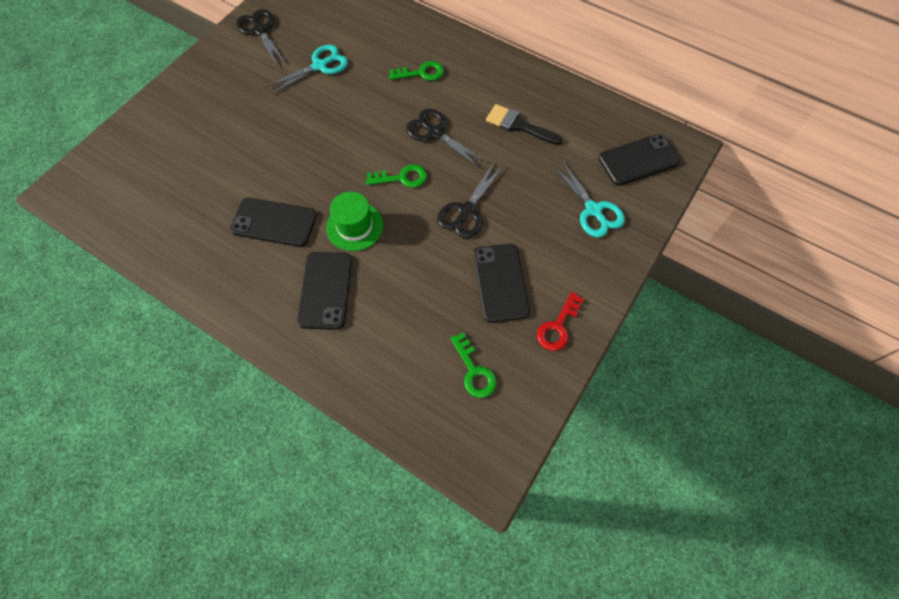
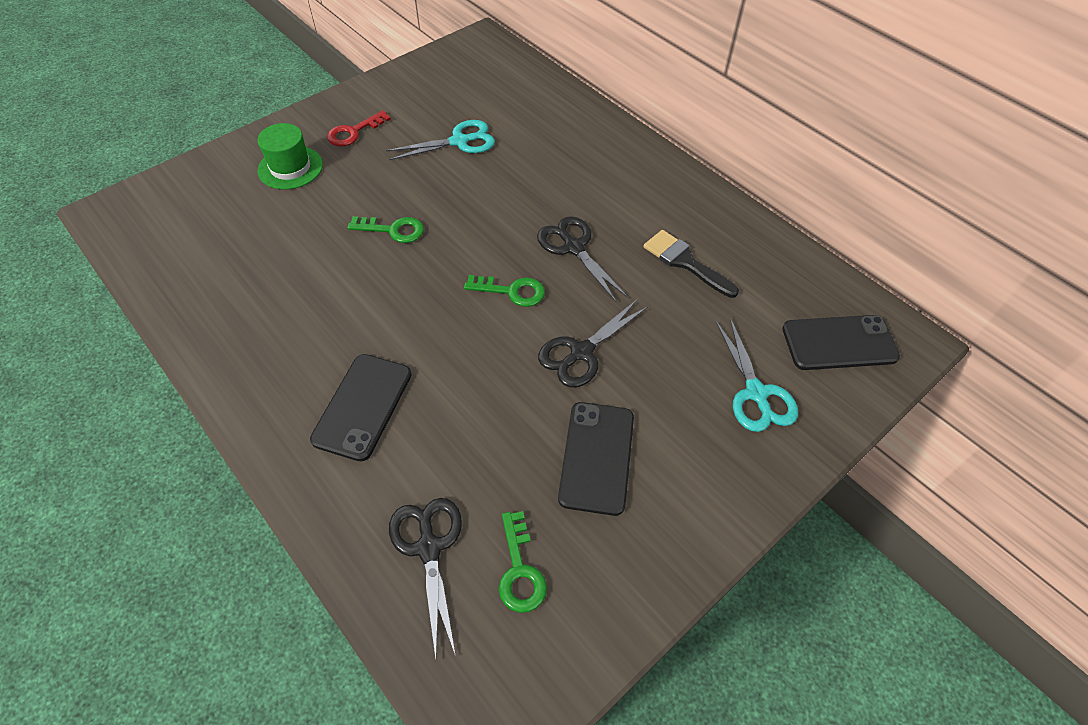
camera: 15 degrees right, 10 degrees down
black phone [230,197,317,247] -> none
black scissors [236,9,286,65] -> black scissors moved to [389,498,462,659]
green hat [326,192,383,251] -> green hat moved to [257,123,323,190]
green key [389,61,444,81] -> green key moved to [347,216,424,243]
red key [537,292,584,351] -> red key moved to [327,110,391,146]

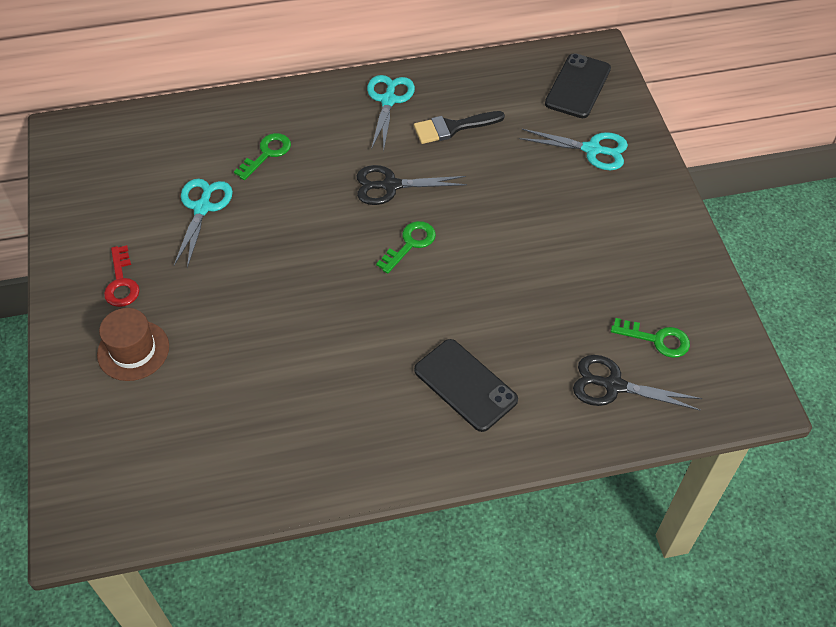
camera: 60 degrees left, 0 degrees up
green hat [257,123,323,190] -> brown hat [97,308,169,381]
green key [347,216,424,243] -> green key moved to [234,133,291,180]
black scissors [538,299,649,387] -> none
black phone [558,402,634,516] -> none
none -> turquoise scissors [367,75,415,150]

